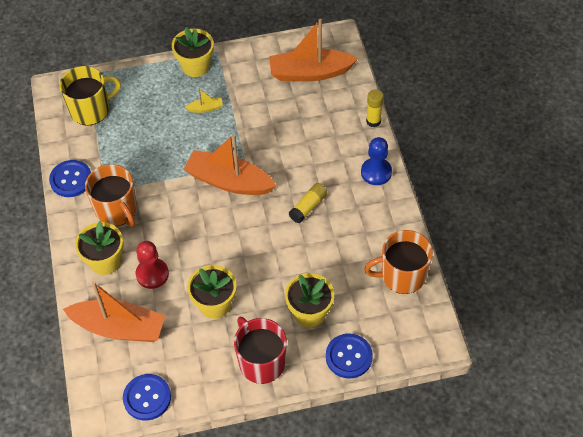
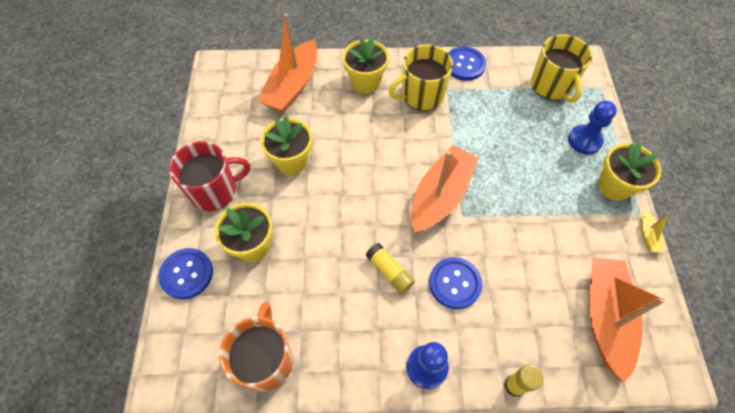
camera: 100 degrees right, 5 degrees up
orange mug [85,164,137,227] -> yellow mug [388,45,453,111]
blue button [123,374,171,421] -> blue button moved to [429,257,483,309]
red pawn [136,241,169,289] -> none
yellow boat [185,88,223,113] -> yellow boat moved to [641,210,669,252]
none -> blue pawn [568,101,617,154]

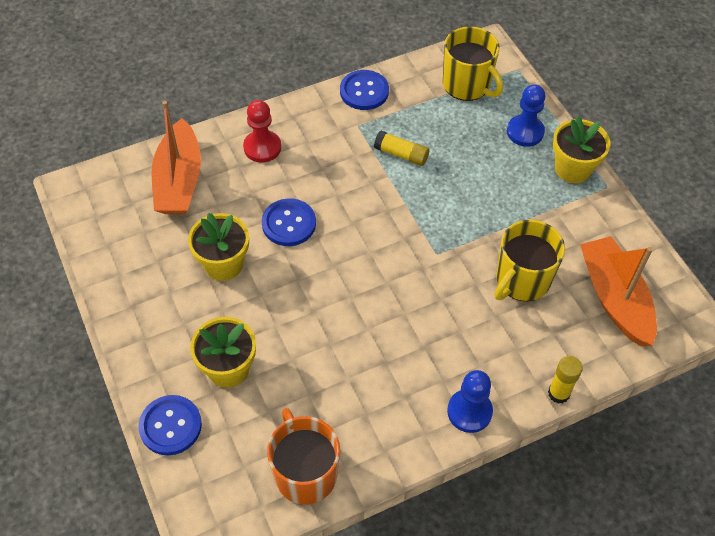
camera: 25 degrees left, 5 degrees down
red mug [169,141,250,211] -> none
yellow flower pot [342,37,389,94] -> red pawn [243,100,281,163]
yellow glue stick [366,243,415,294] -> yellow glue stick moved to [374,131,429,166]
yellow mug [388,45,453,111] -> yellow mug moved to [495,220,565,301]
orange boat [411,145,479,232] -> none
blue button [429,257,483,309] -> blue button moved to [262,198,316,246]
yellow boat [641,210,669,252] -> none

